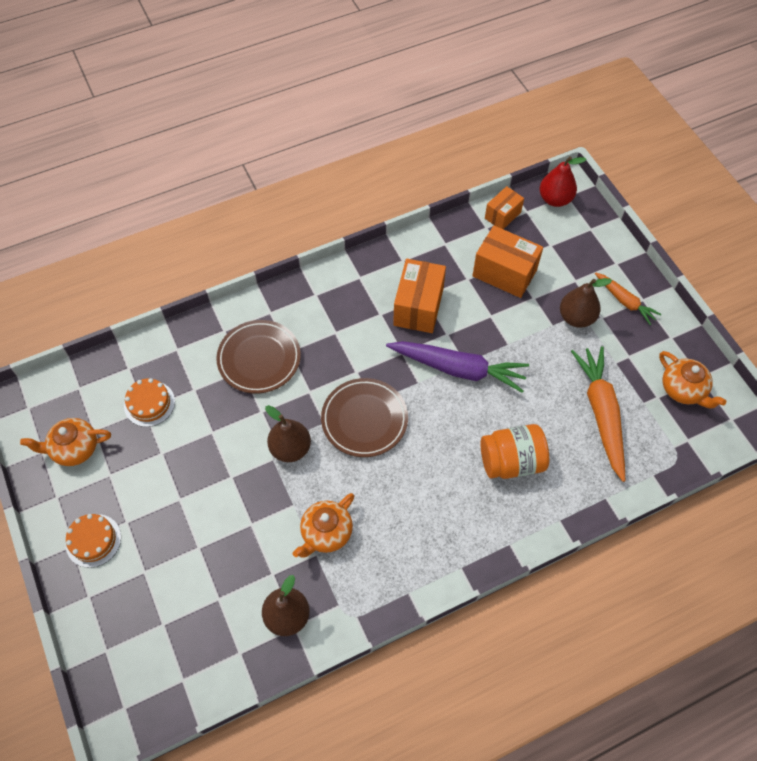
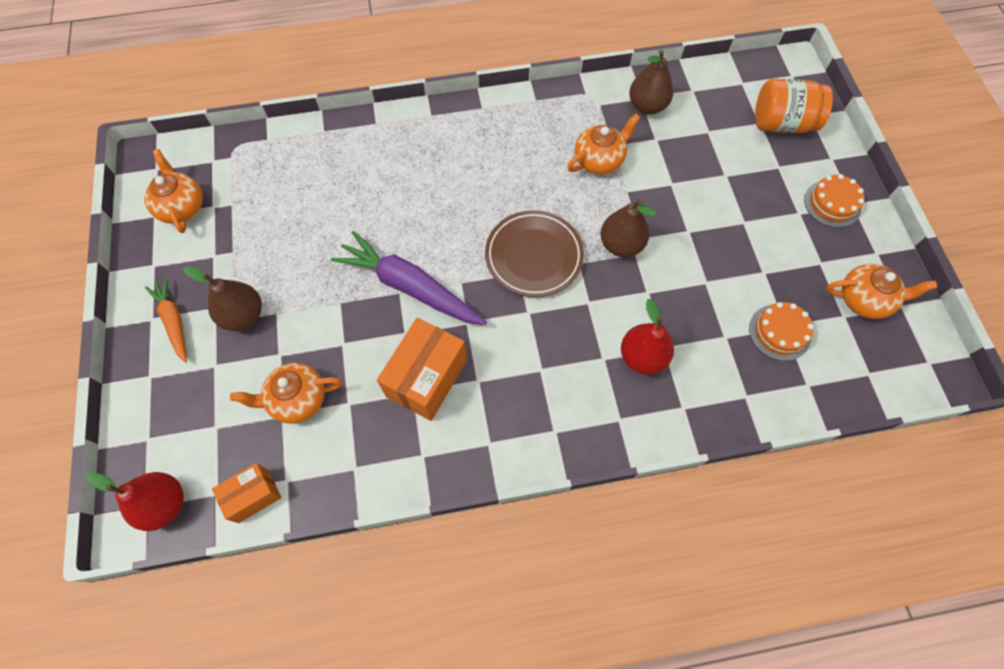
camera: 165 degrees left, 5 degrees up
brown plate [216,320,301,394] -> red pear [621,299,674,375]
orange box [472,226,543,298] -> orange teapot [230,363,342,424]
orange jar [481,424,549,479] -> orange jar moved to [755,79,833,133]
orange carrot [571,346,625,482] -> none

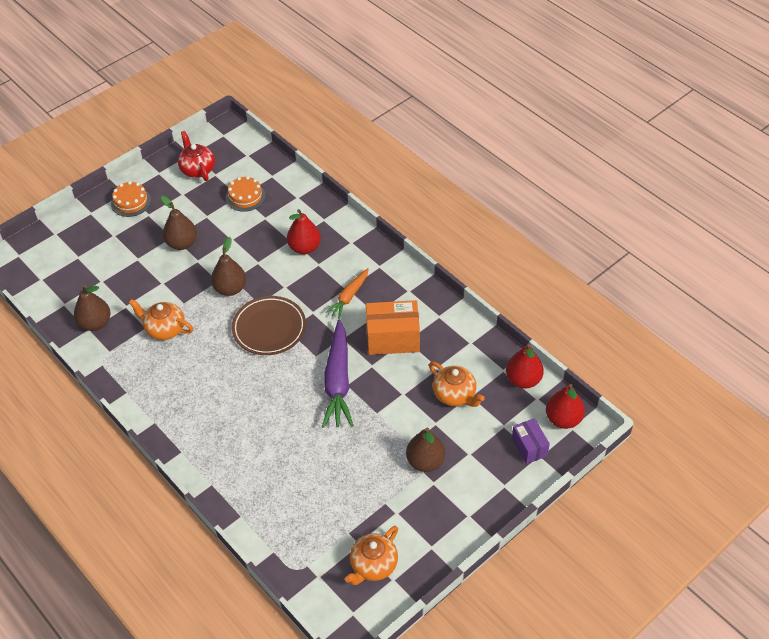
camera: 120 degrees left, 15 degrees down
orange carrot [145,278,187,363] -> orange carrot moved to [325,268,369,319]
orange box [212,463,281,523] -> red pear [506,344,544,389]
orange jar [755,79,833,133] -> none
orange teapot [826,264,937,319] -> red teapot [178,131,215,181]
none -> brown pear [161,196,197,250]
none -> purple box [512,418,550,464]

